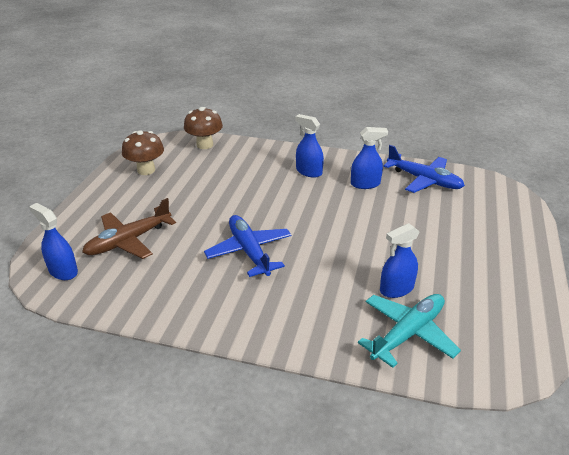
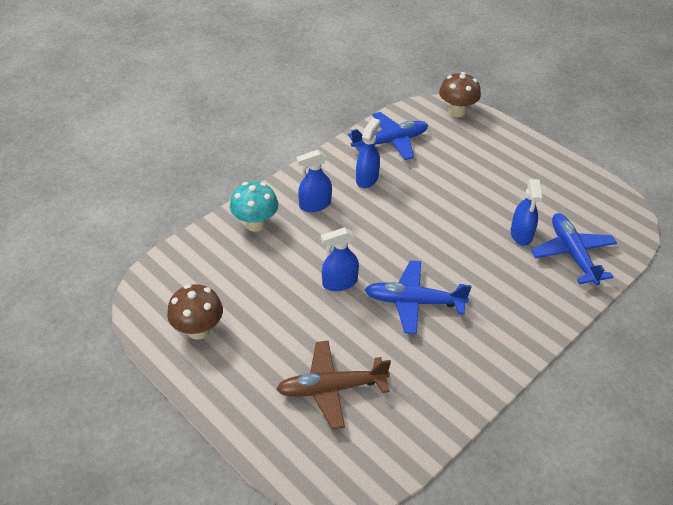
camera: 60 degrees left, 10 degrees up
blue spray bottle [29,203,78,280] -> blue spray bottle moved to [321,227,359,291]
brown plane [82,198,176,259] -> brown plane turned 90 degrees clockwise [277,341,391,429]
brown mushroom [184,107,223,149] -> brown mushroom moved to [439,72,481,117]
turquoise plane [358,294,461,368] -> blue plane [531,213,617,285]
none -> turquoise mushroom [230,182,278,232]

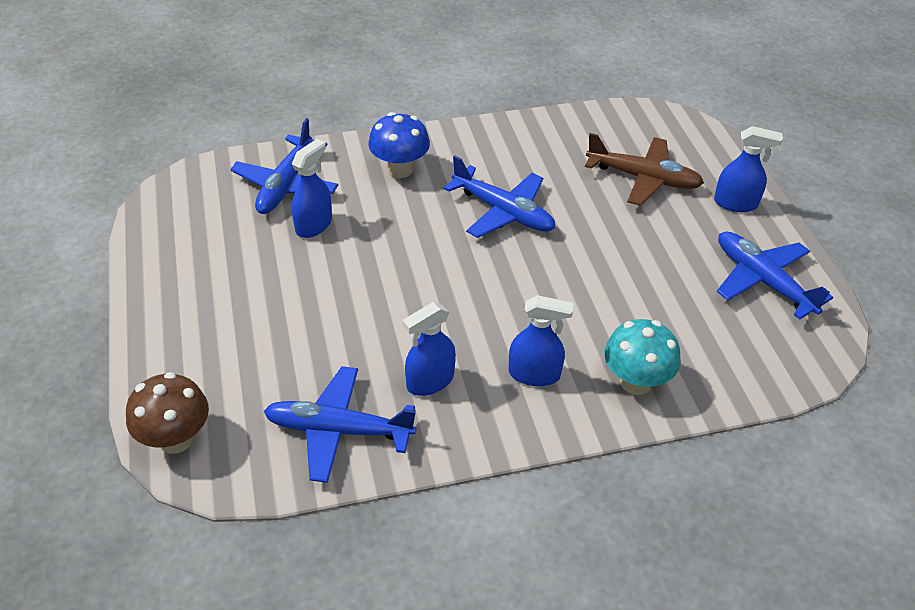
camera: 150 degrees left, 0 degrees up
brown mushroom [167,284,223,340] -> blue plane [717,231,833,319]
blue spray bottle [321,227,359,291] -> blue spray bottle moved to [714,126,783,212]
none -> blue mushroom [368,112,430,178]

